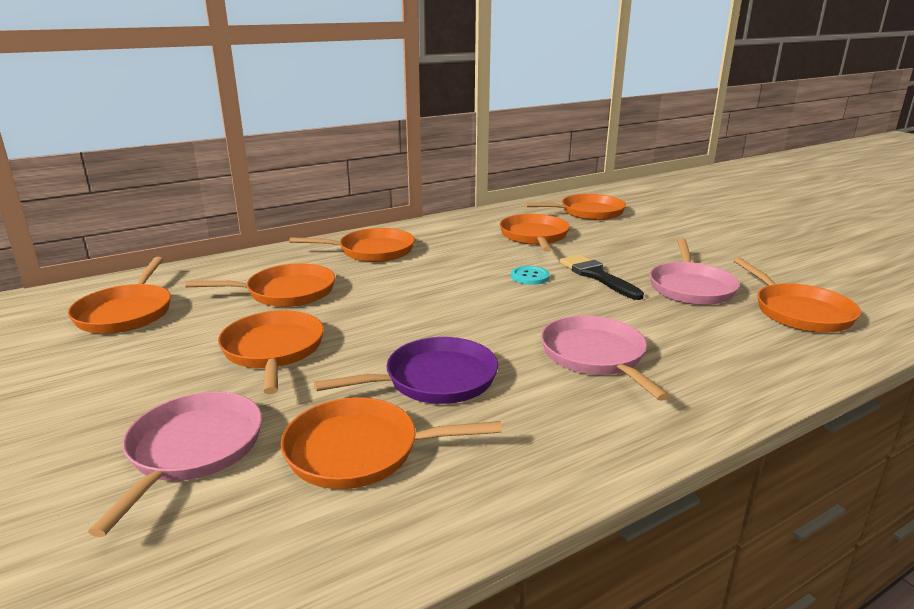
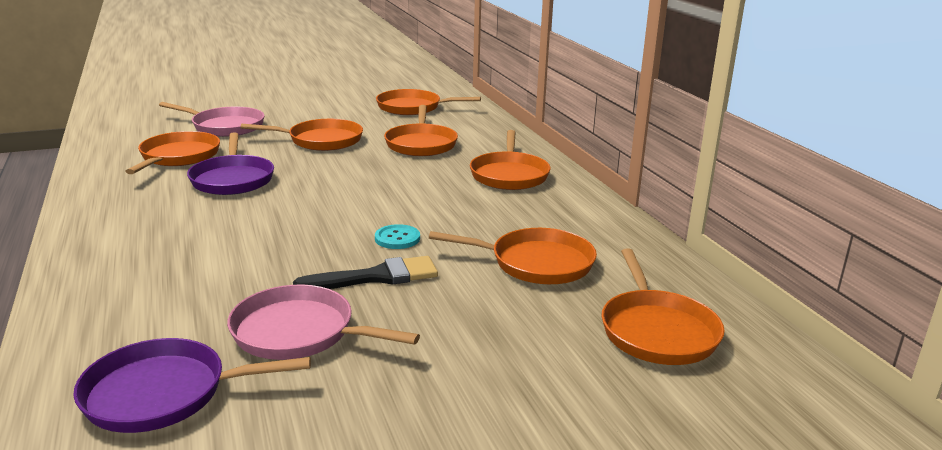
camera: 100 degrees right, 0 degrees up
pink pan [541,315,670,401] -> none
orange pan [734,258,861,333] -> purple pan [73,338,311,433]

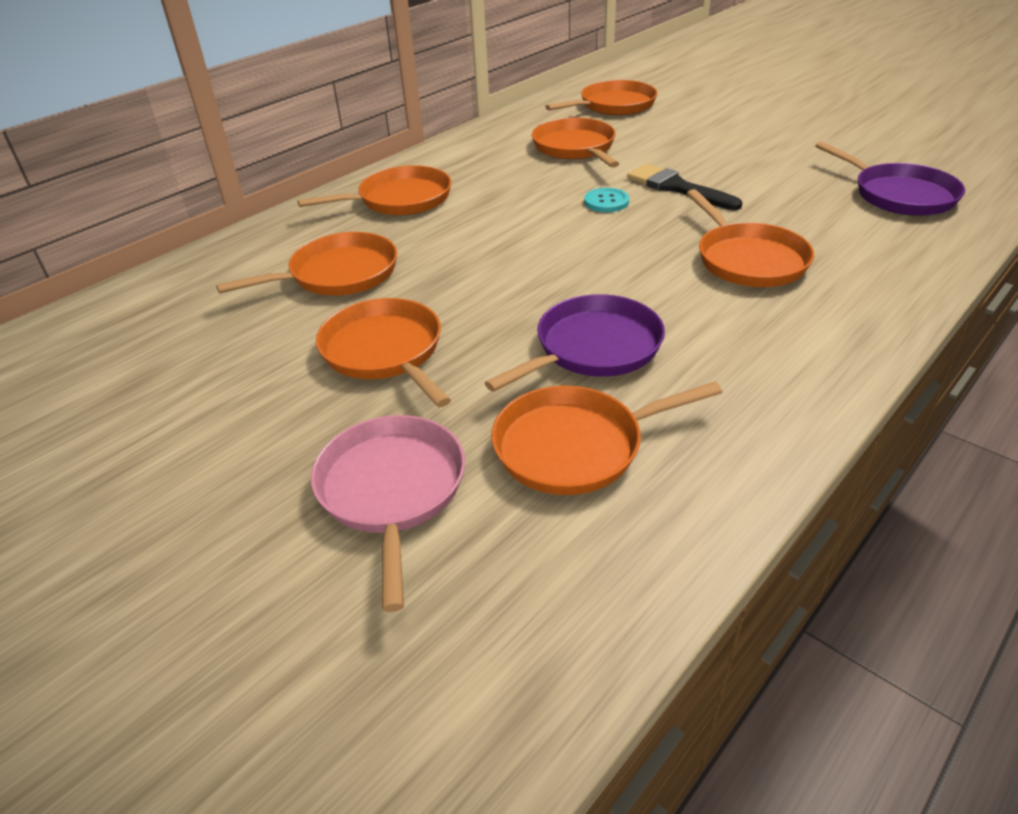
camera: 115 degrees left, 15 degrees up
pink pan [227,285,420,360] -> none
orange pan [376,89,481,115] -> orange pan moved to [687,189,814,287]

